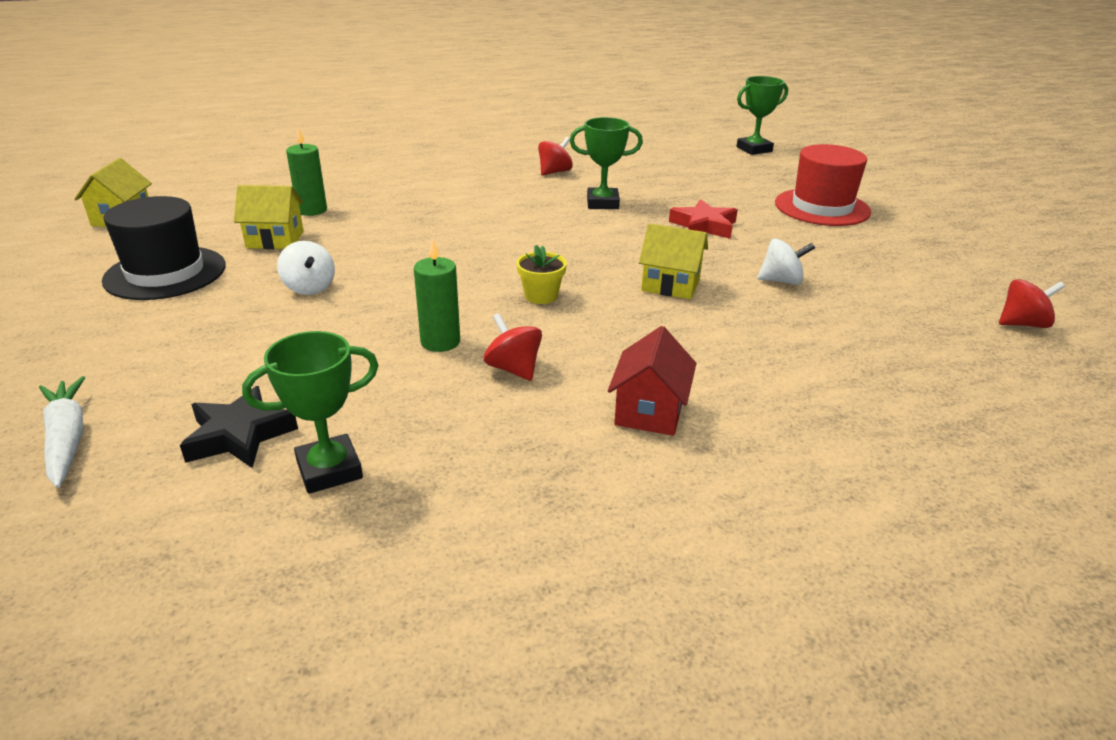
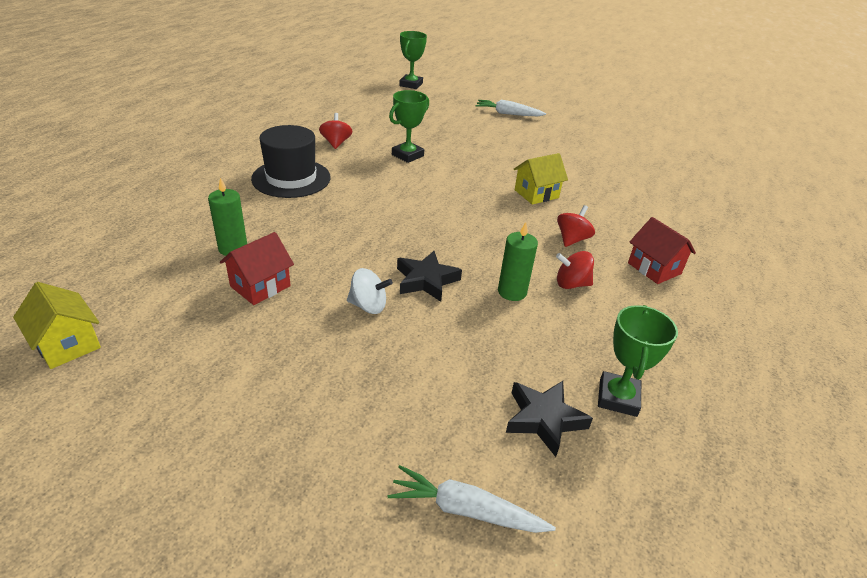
camera: 50 degrees left, 5 degrees up
black hat [102,196,226,300] -> black hat moved to [251,125,331,198]
yellow house [234,185,304,249] -> red house [220,232,294,305]
yellow flower pot [516,245,567,304] -> none
red star [669,199,738,239] -> none
white spinning top [757,238,815,285] -> none
red hat [775,144,871,226] -> white carrot [476,100,546,116]
red spinning top [999,279,1065,328] -> red spinning top moved to [557,205,595,247]
none -> black star [397,251,462,302]

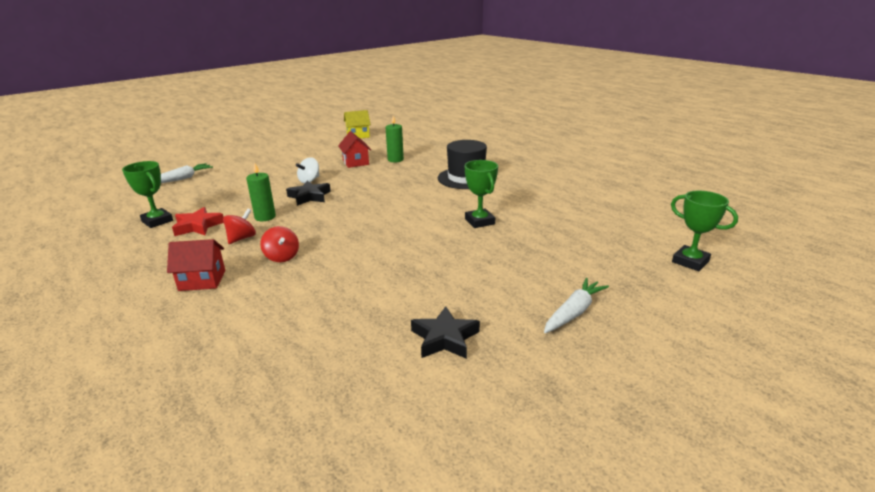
camera: 120 degrees right, 10 degrees down
red spinning top [319,113,352,149] -> none
black star [506,381,593,457] -> black star moved to [411,306,480,359]
yellow house [514,153,568,205] -> none
none -> red star [172,207,224,236]

